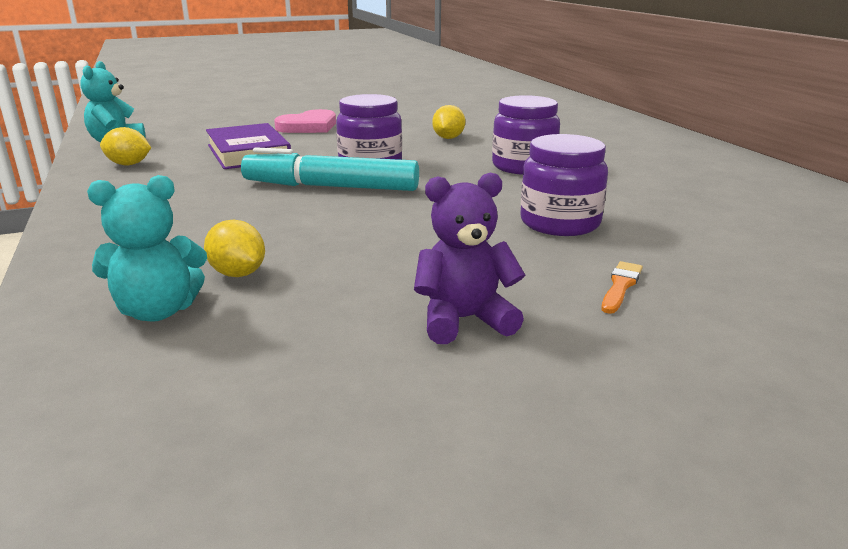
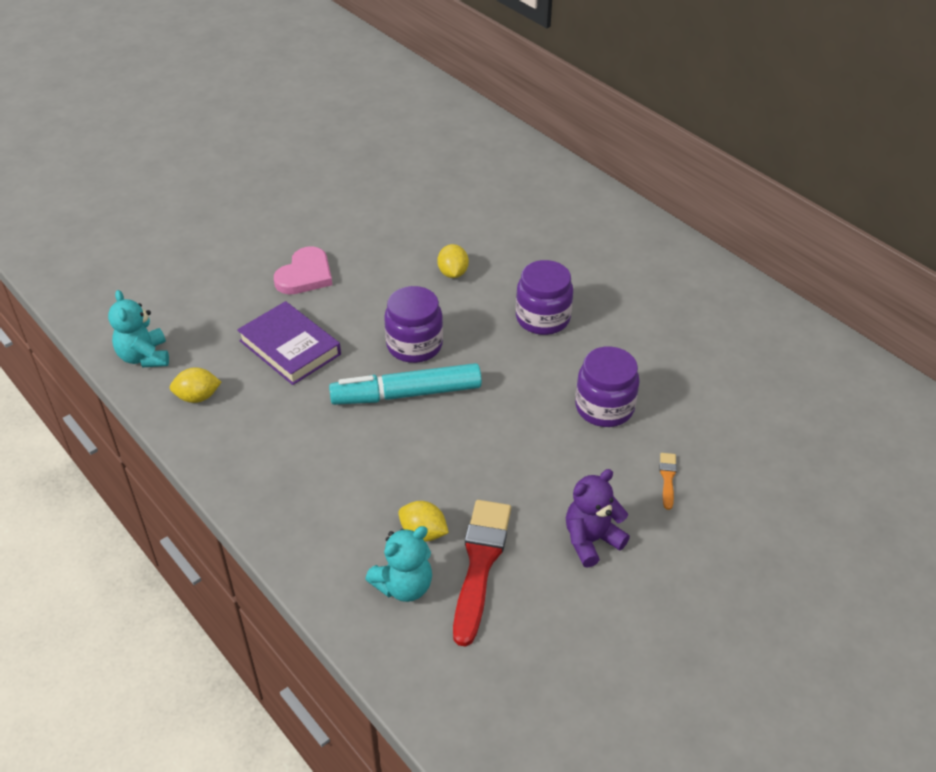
camera: 20 degrees left, 20 degrees up
none -> red brush [453,500,511,647]

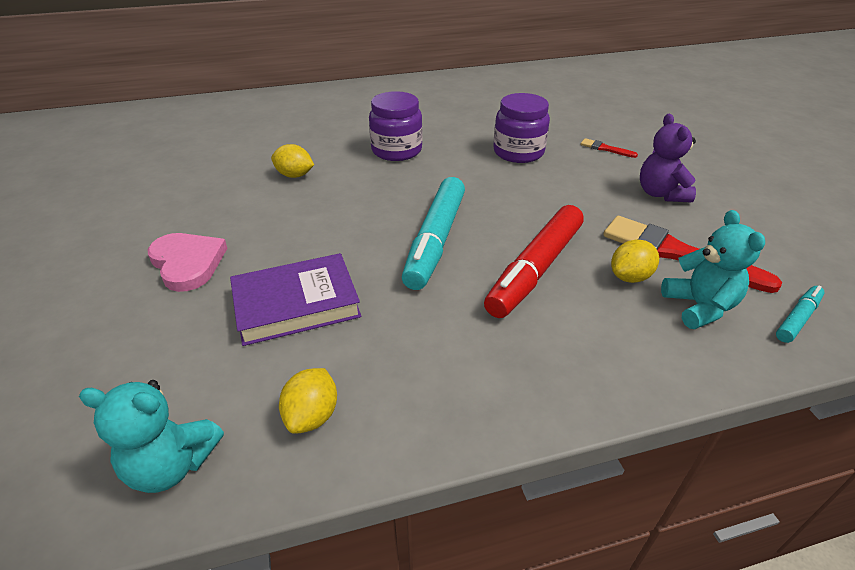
camera: 65 degrees left, 5 degrees down
purple jar [384,286,443,363] -> none
orange brush [660,453,677,510] -> red brush [580,138,638,158]
none -> red marker [484,205,584,318]
none -> turquoise marker [776,286,825,343]

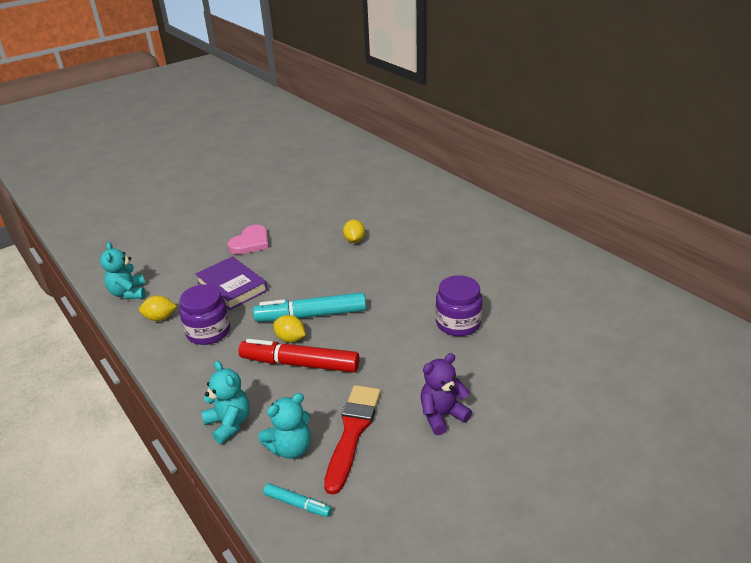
camera: 70 degrees right, 5 degrees down
purple jar [369,91,422,161] -> purple jar moved to [179,285,230,345]
red brush [580,138,638,158] -> none
yellow lemon [611,240,659,283] -> yellow lemon moved to [273,315,305,342]
none -> turquoise teddy bear [201,361,250,444]

